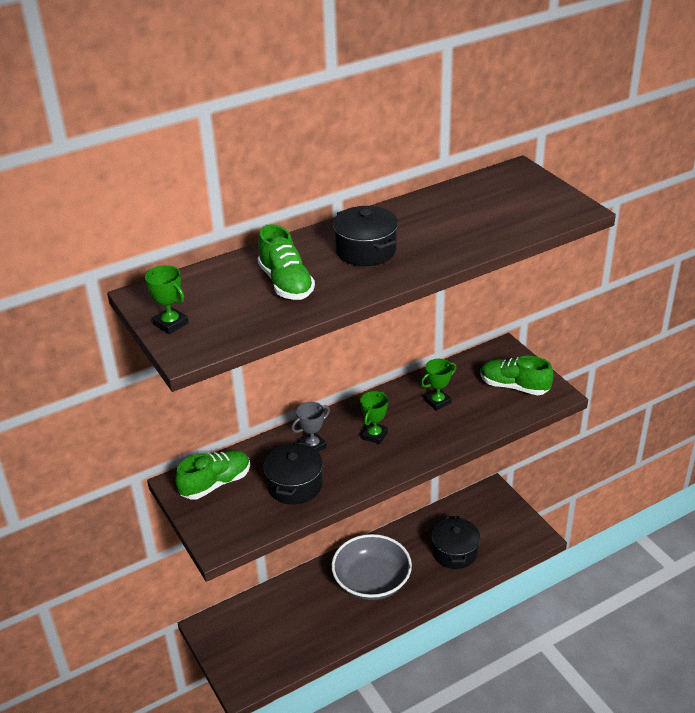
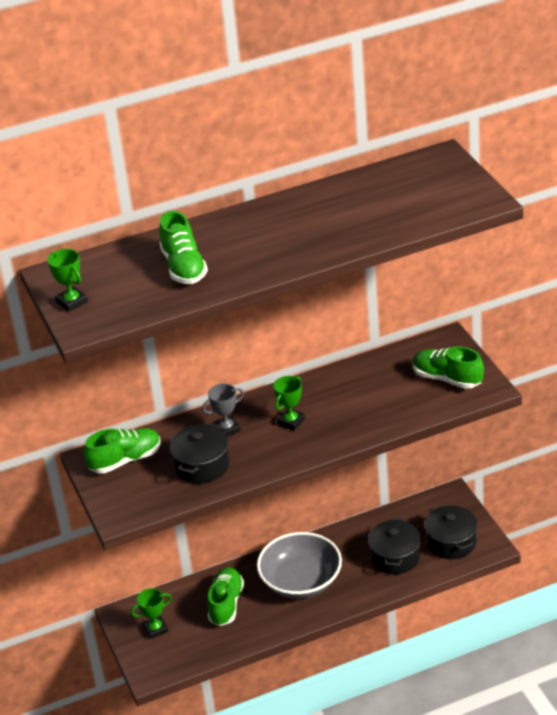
camera: 10 degrees right, 0 degrees up
black pot [333,206,398,266] -> black pot moved to [425,505,477,559]
green trophy [421,359,457,411] -> green trophy moved to [131,588,172,639]
none -> green shoe [207,567,244,626]

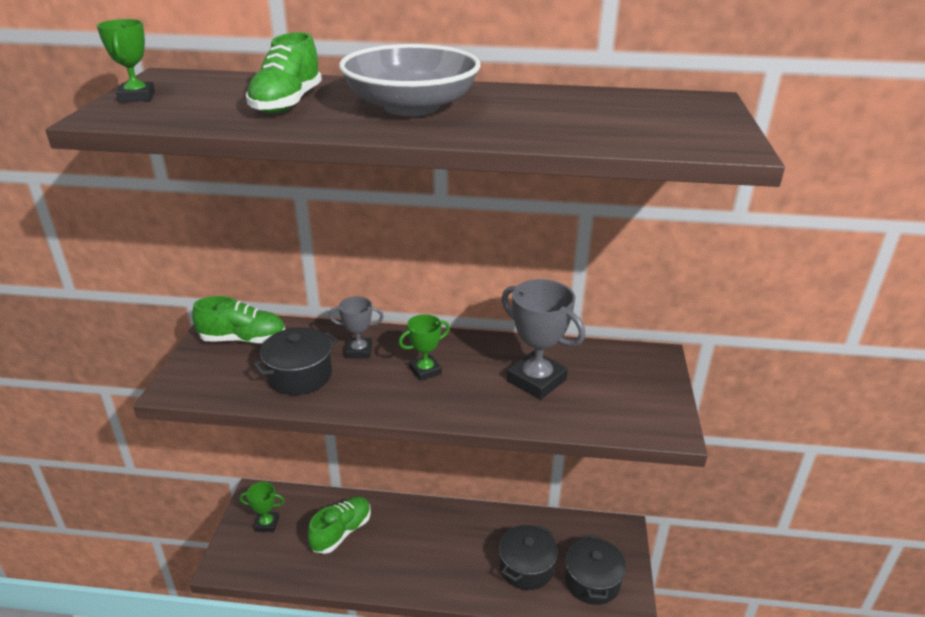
camera: 25 degrees right, 5 degrees down
grey bowl [257,532,342,598] -> grey bowl moved to [339,44,481,116]
green shoe [412,346,484,389] -> none
none -> grey trophy [502,279,585,400]

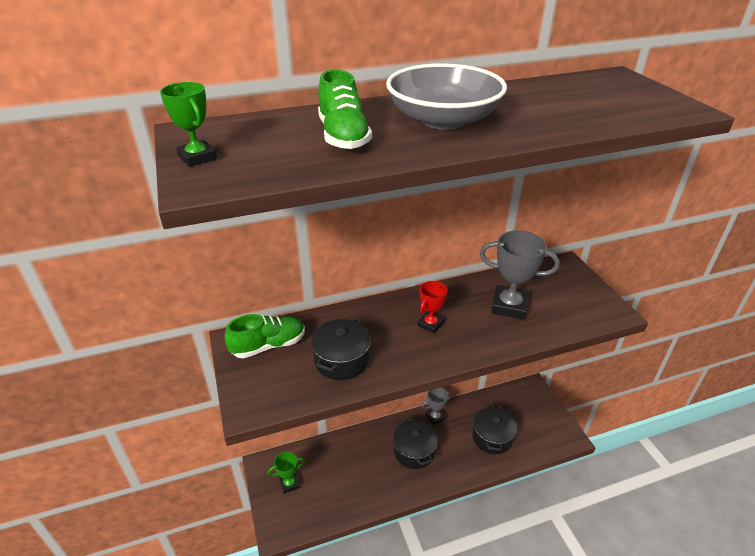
camera: 25 degrees left, 5 degrees up
green shoe [307,497,371,554] -> none
grey trophy [329,296,384,358] -> grey trophy moved to [422,387,452,425]
green trophy [399,314,450,381] -> red trophy [417,281,447,334]
black pot [565,535,626,605] -> black pot moved to [393,418,438,469]

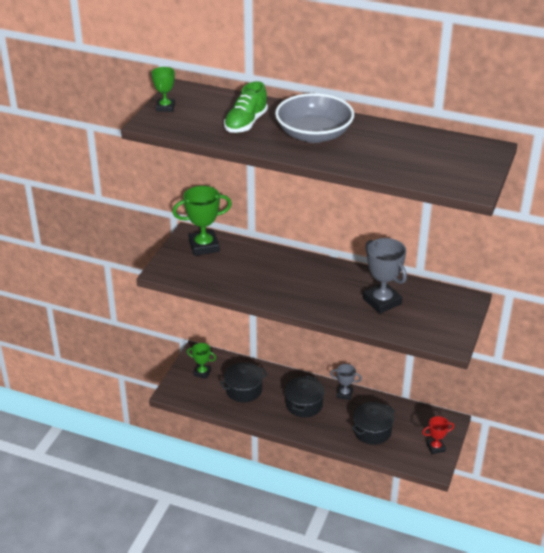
camera: 40 degrees right, 0 degrees up
green shoe [225,314,305,358] -> green trophy [172,186,232,256]
black pot [311,318,371,380] -> black pot moved to [220,362,268,403]
red trophy [417,281,447,334] -> red trophy moved to [422,416,454,454]

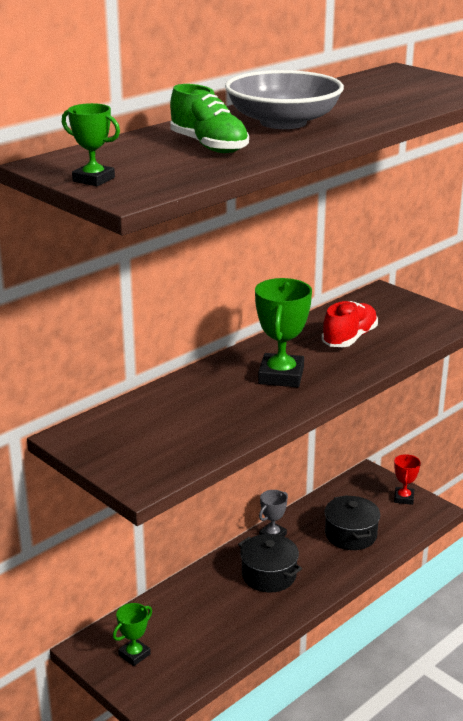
camera: 65 degrees left, 10 degrees down
green trophy [172,186,232,256] -> green trophy moved to [255,278,312,387]
black pot [220,362,268,403] -> none
grey trophy [363,238,407,314] -> red shoe [322,301,378,347]

